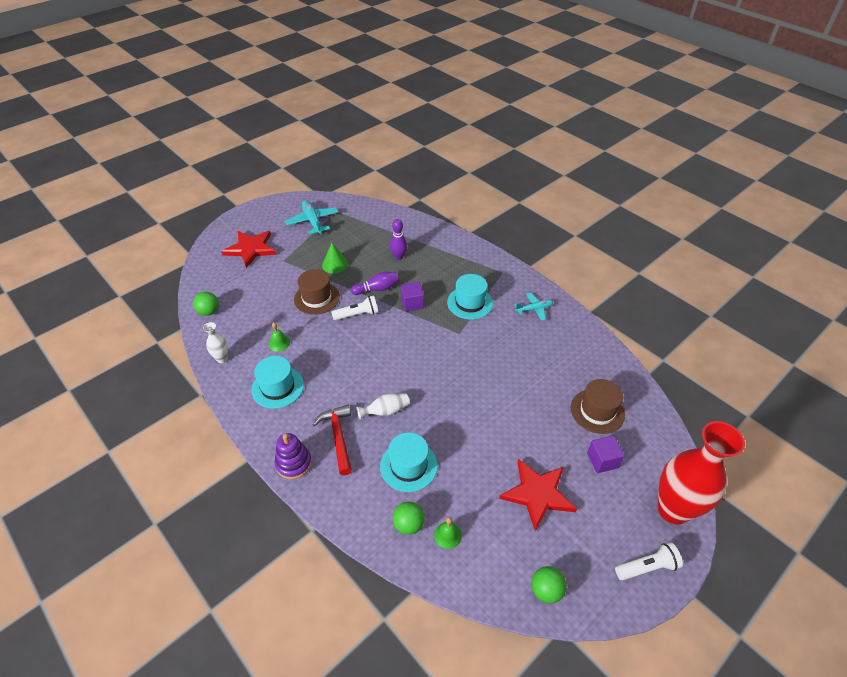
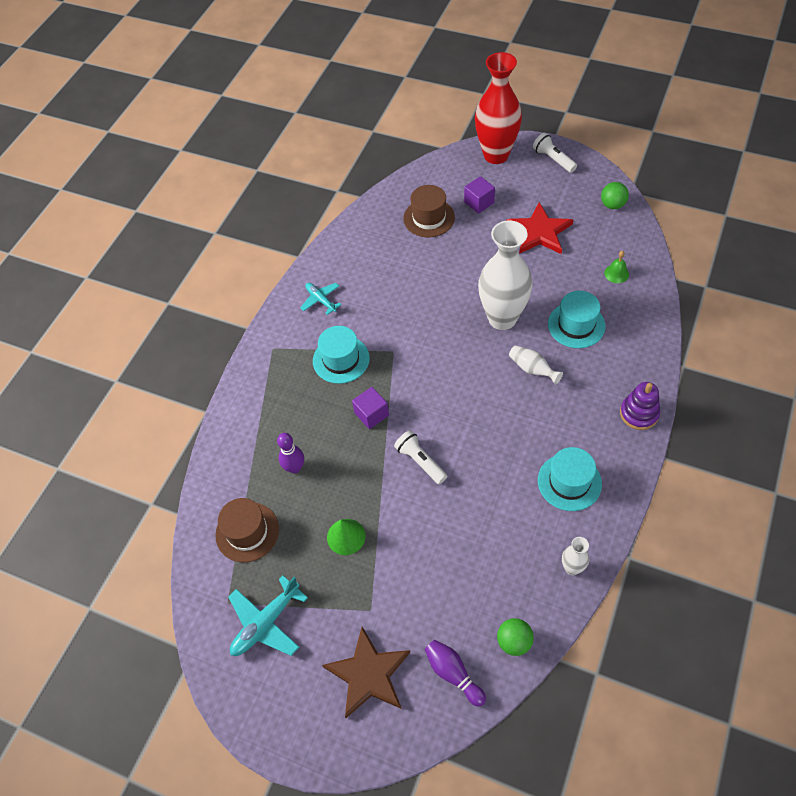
camera: 110 degrees left, 10 degrees up
red star [221,231,277,268] -> brown star [322,627,410,718]
green bell [268,322,290,352] -> none
brown hat [294,269,340,315] -> brown hat moved to [215,498,279,562]
red hammer [313,405,352,475] -> none
purple bowling pin [351,272,399,295] -> purple bowling pin moved to [425,639,486,707]
green ball [393,501,425,535] -> none
none -> white vase [478,220,532,330]

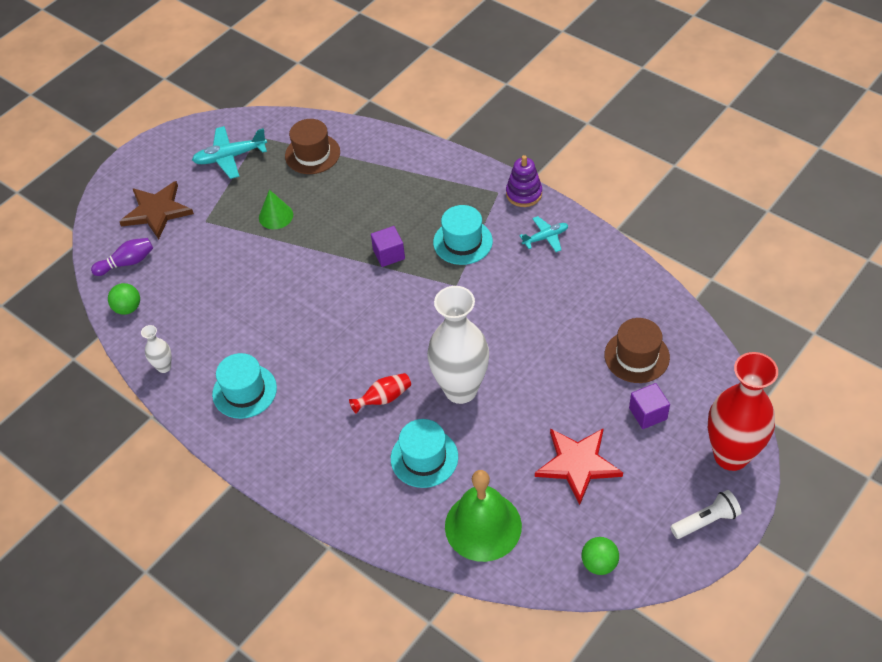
camera: 105 degrees right, 5 degrees down
turquoise plane [228,575,308,656] -> turquoise plane turned 75 degrees counterclockwise [192,126,267,179]
purple bowling pin [277,433,304,473] -> none
white flashlight [394,430,447,484] -> none
white vase [509,345,563,385] -> red vase [349,373,411,414]
green bell [604,251,629,283] -> green bell [445,470,522,562], size x2.45
purple stacking toy [620,382,660,430] -> purple stacking toy moved to [506,155,542,207]

